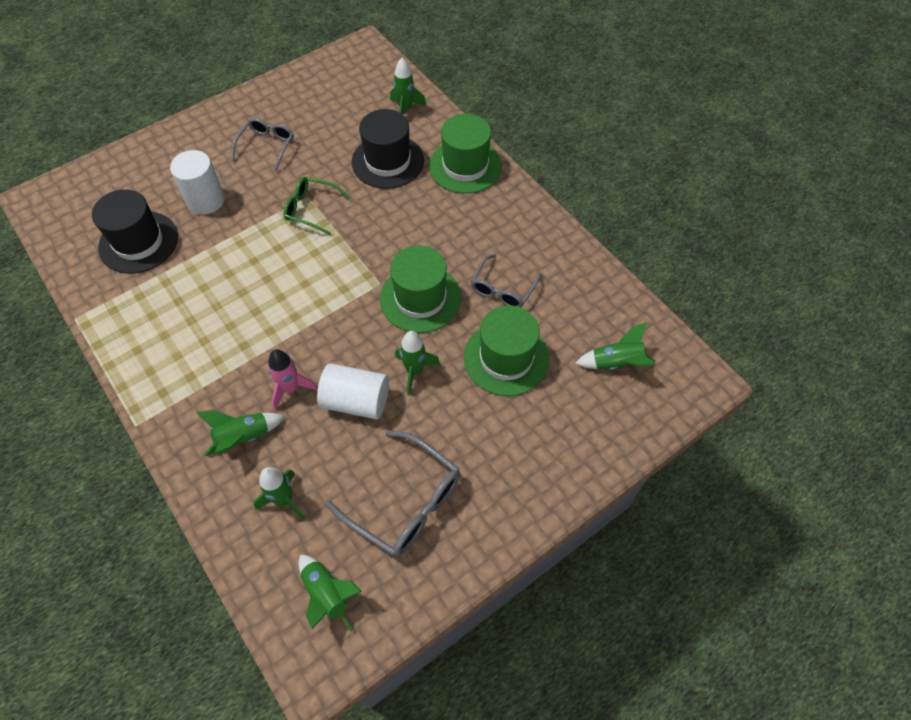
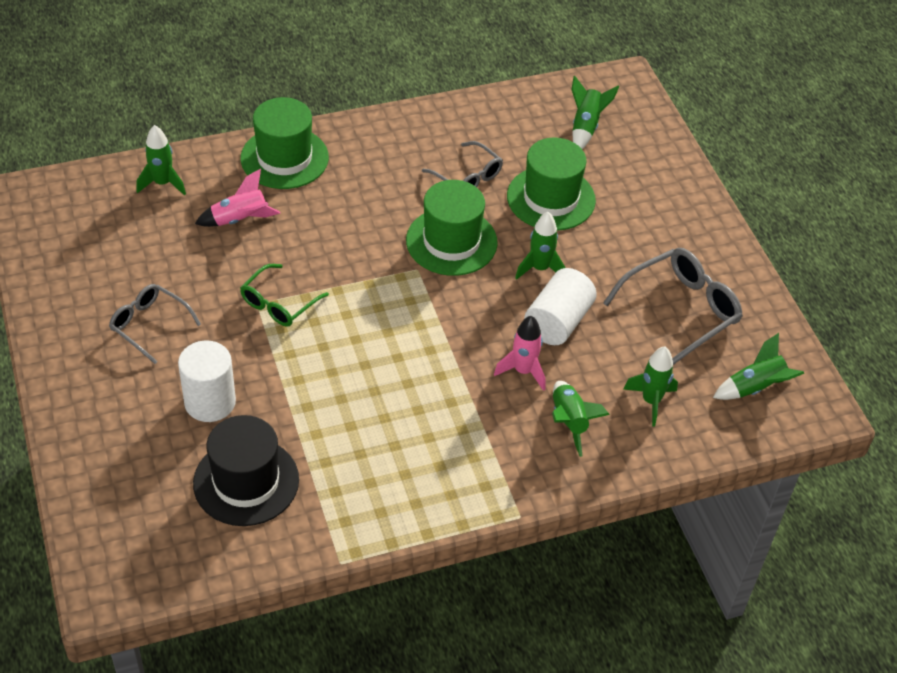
camera: 75 degrees left, 10 degrees down
black hat [352,109,424,189] -> pink rocket [195,169,280,227]

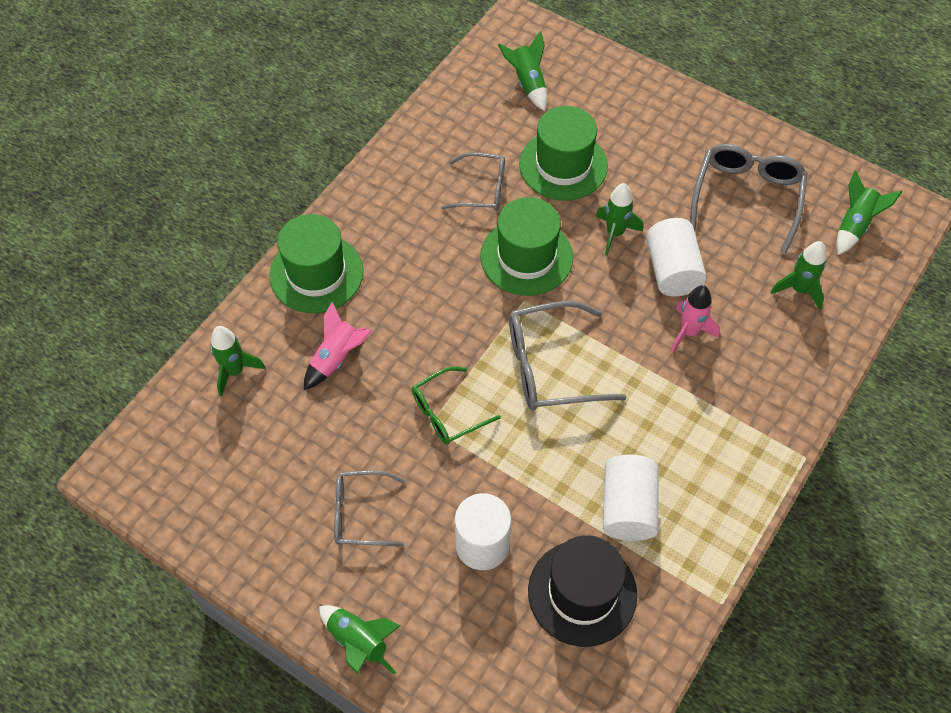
camera: 35 degrees left, 10 degrees up
green glasses [240,264,329,327] -> green glasses turned 60 degrees clockwise [412,367,501,444]
green rocket [552,381,610,457] -> green rocket moved to [319,605,400,675]
none -> grey glasses [509,301,626,411]
none -> white cylinder [603,455,659,541]

